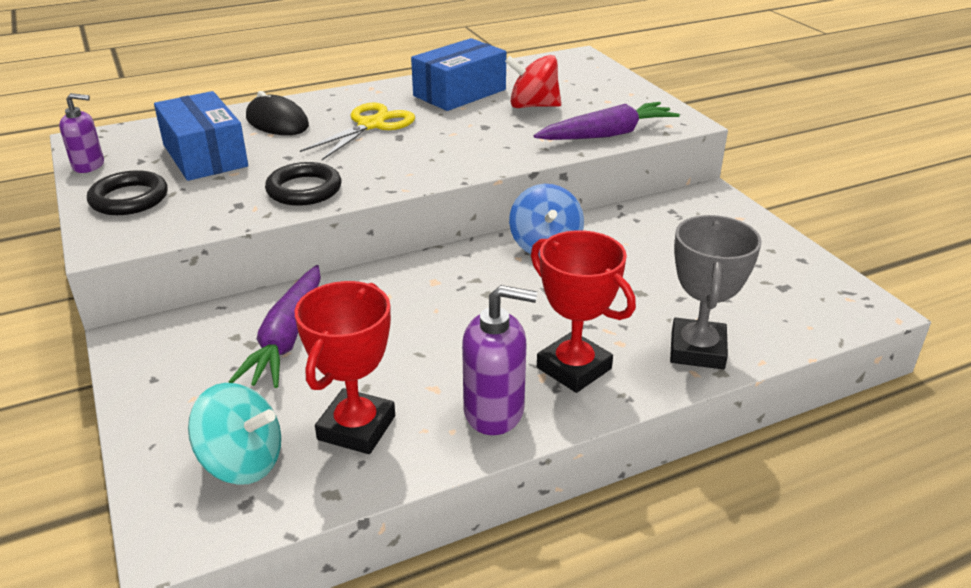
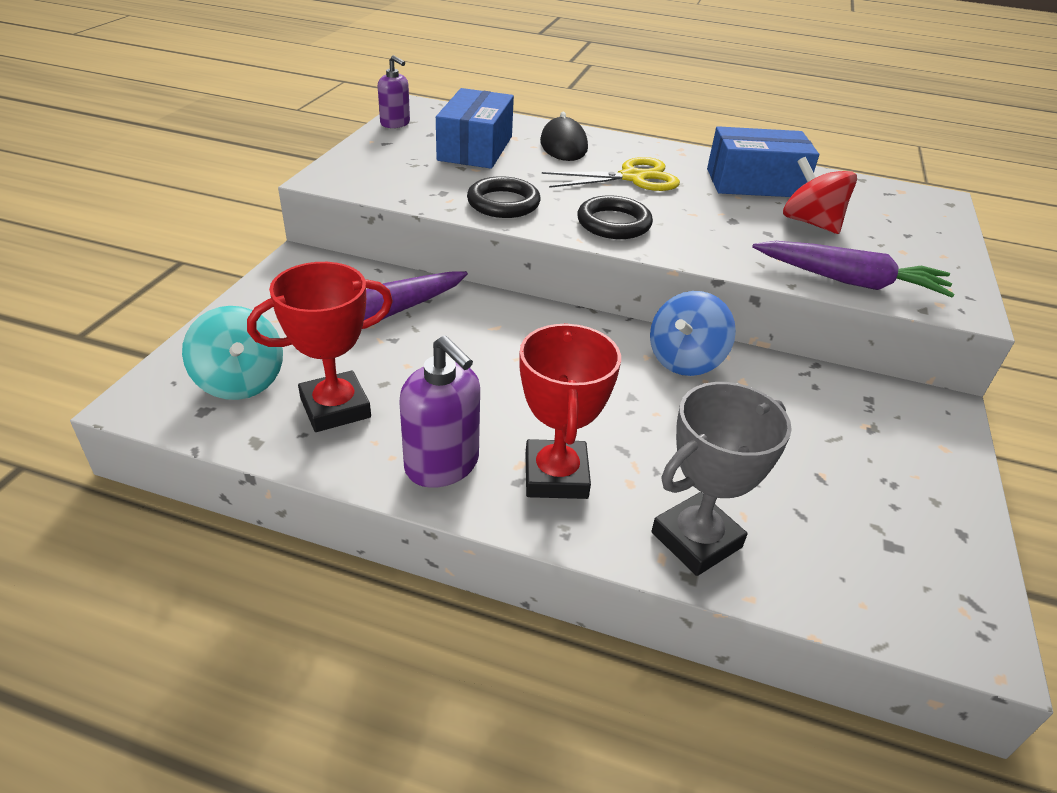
camera: 40 degrees right, 5 degrees up
black ring [87,170,168,215] -> black ring moved to [577,195,653,239]

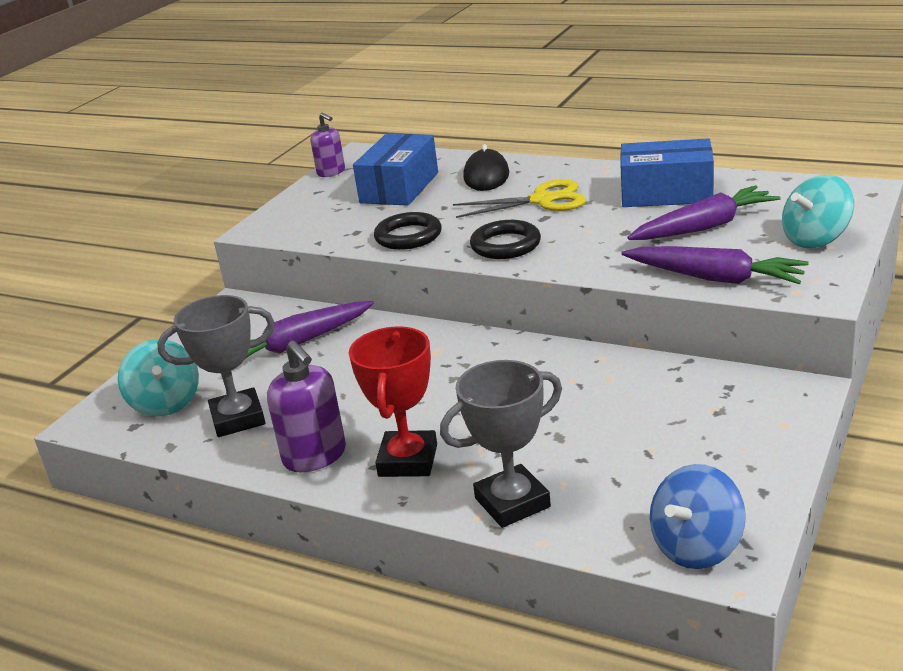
camera: 15 degrees right, 10 degrees down
red trophy [247,262,393,432] -> grey trophy [157,295,275,437]
blue spinning top [650,291,736,376] -> blue spinning top moved to [650,464,746,569]
red spinning top [783,157,857,234] -> purple carrot [627,185,781,240]
none -> turquoise spinning top [782,175,854,248]

